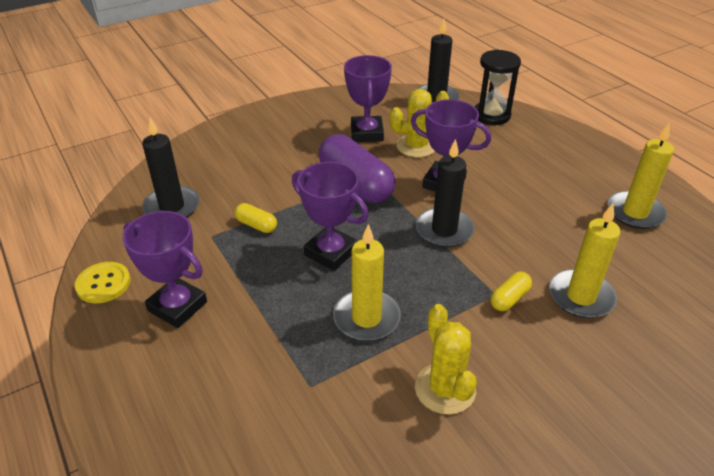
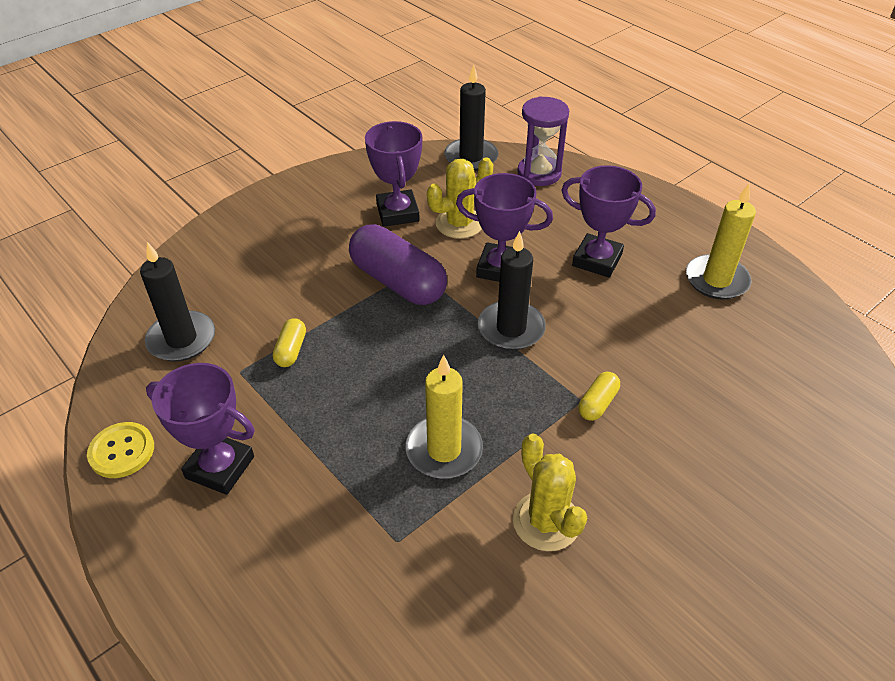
camera: 10 degrees left, 5 degrees up
yellow capsule [235,203,277,233] -> yellow capsule turned 75 degrees clockwise [273,318,306,367]
purple trophy [292,162,369,271] -> purple trophy moved to [561,165,656,278]
black hourglass [475,49,521,125] -> purple hourglass [517,96,569,186]
yellow candle [549,203,621,318] -> none

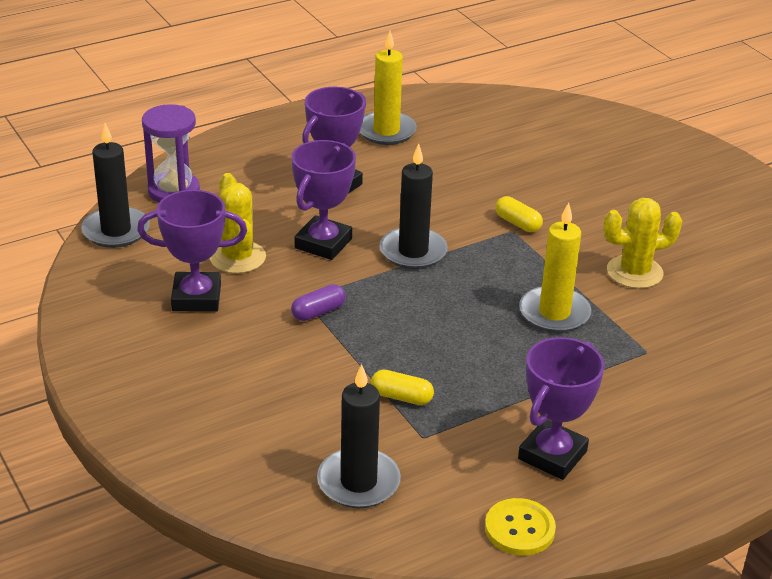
camera: 80 degrees left, 10 degrees down
purple capsule [349,224,447,305] -> purple capsule [291,284,346,321], size x0.46

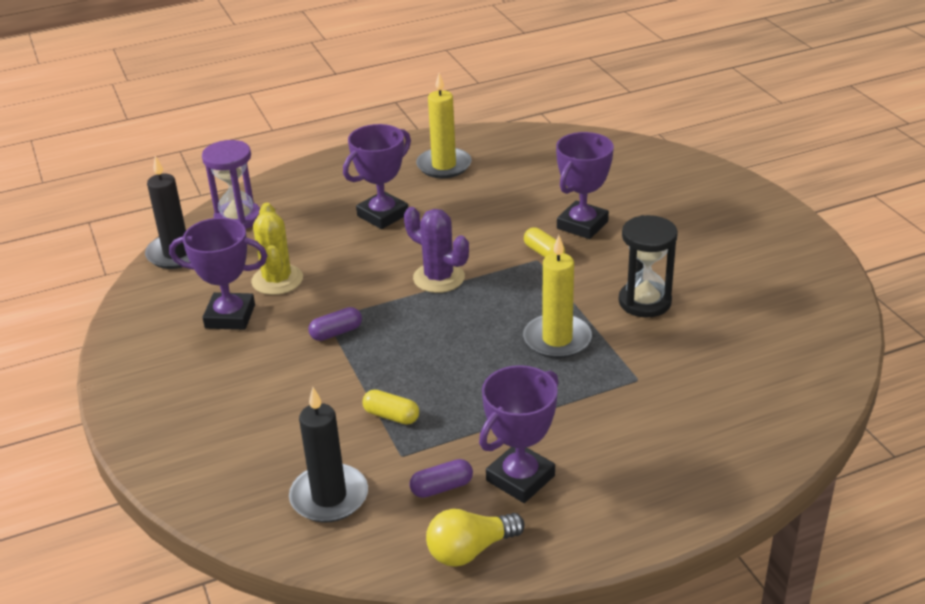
camera: 10 degrees right, 0 degrees up
purple trophy [292,140,356,260] -> purple trophy moved to [556,132,614,239]
black candle [379,144,448,269] -> purple cactus [404,207,469,293]
yellow button [485,498,556,555] -> yellow light bulb [426,509,525,567]
yellow cactus [603,198,682,289] -> black hourglass [619,215,678,318]
none -> purple capsule [409,459,473,498]

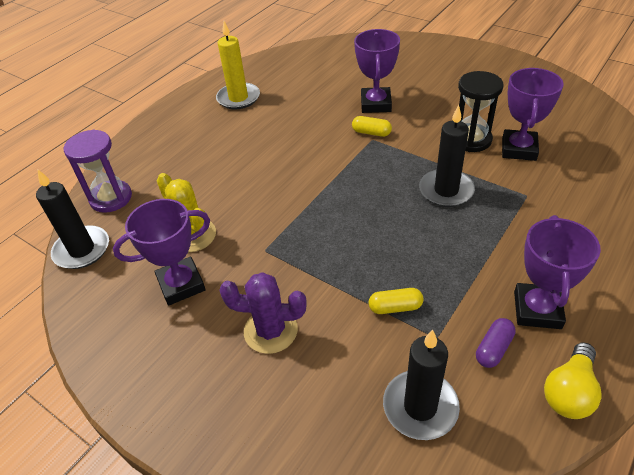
camera: 30 degrees left, 10 degrees up
purple capsule [308,307,362,341] -> none
purple trophy [343,124,411,229] -> purple trophy moved to [502,68,564,161]
purple cactus [404,207,469,293] -> purple cactus moved to [219,272,307,354]
yellow candle [523,235,592,359] -> black candle [419,105,475,207]

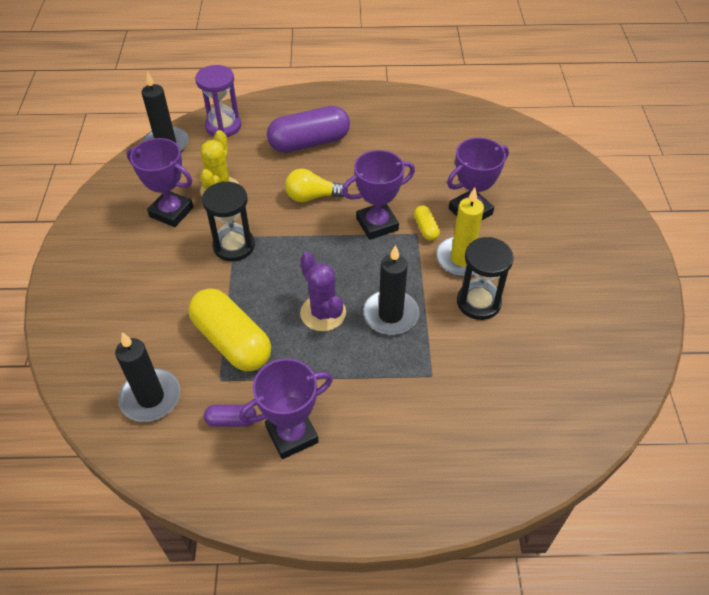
camera: 50 degrees right, 5 degrees up
yellow candle [216,21,260,109] -> yellow candle moved to [436,187,484,277]
purple cactus [219,272,307,354] -> purple cactus moved to [300,252,346,331]
yellow capsule [369,288,424,314] -> yellow capsule [188,288,271,371], size x2.19
purple trophy [502,68,564,161] -> purple trophy moved to [342,150,415,240]
yellow light bulb [544,342,602,419] -> yellow light bulb moved to [285,169,348,202]
none -> black hourglass [202,181,255,261]
none -> purple capsule [267,106,350,153]

